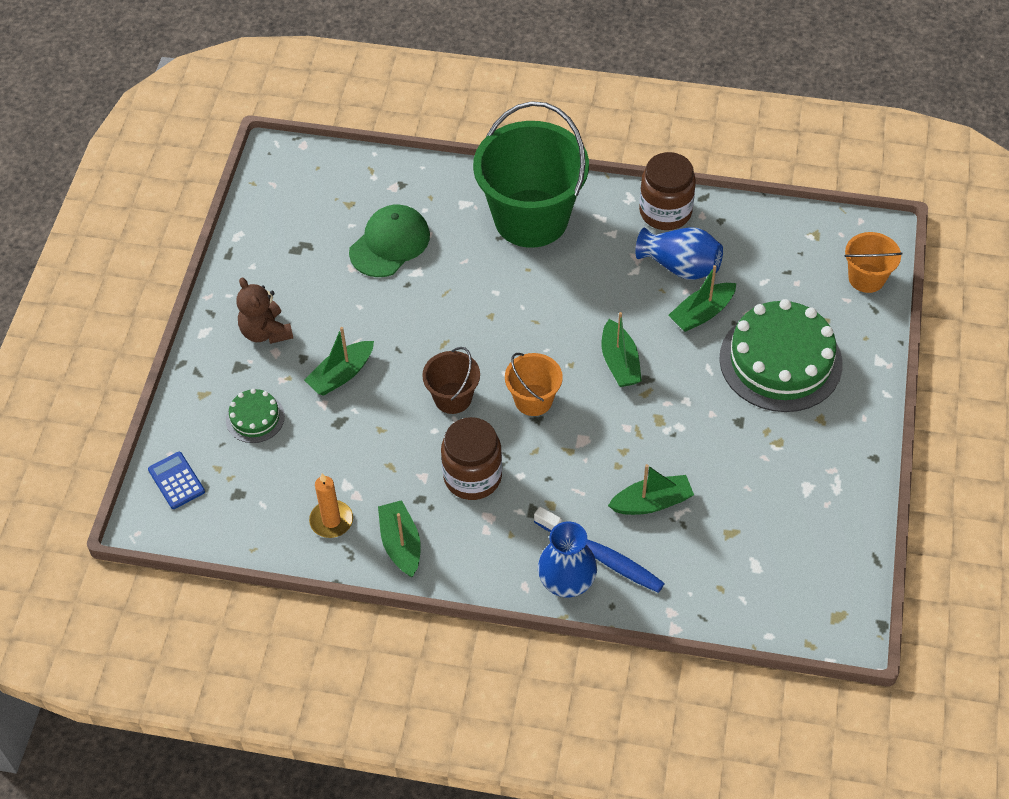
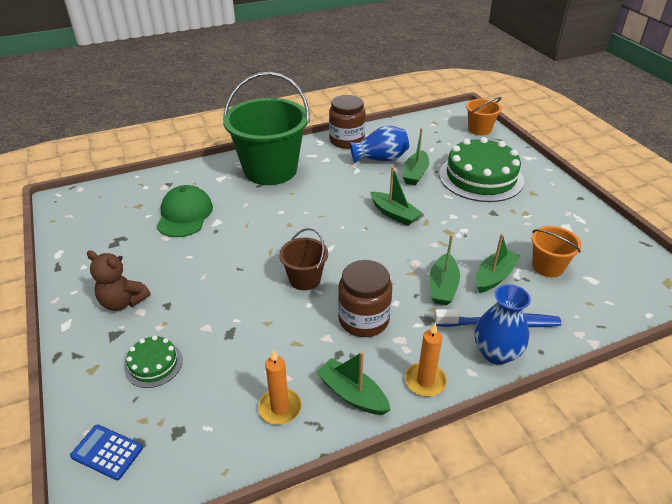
camera: 35 degrees left, 15 degrees down
green boat [304,327,374,396] -> green boat moved to [430,235,460,305]
orange bucket [505,353,563,416] -> orange bucket moved to [532,226,582,277]
none -> orange candle [405,323,447,396]

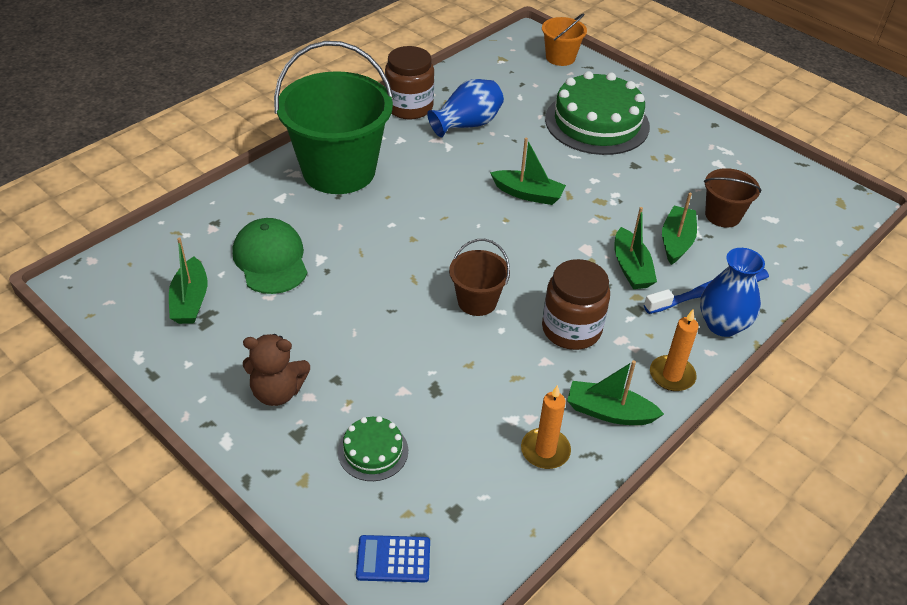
camera: 25 degrees left, 5 degrees up
green boat [403,128,429,186] -> green boat moved to [169,237,207,324]
orange bucket [532,226,582,277] -> brown bucket [704,168,761,228]

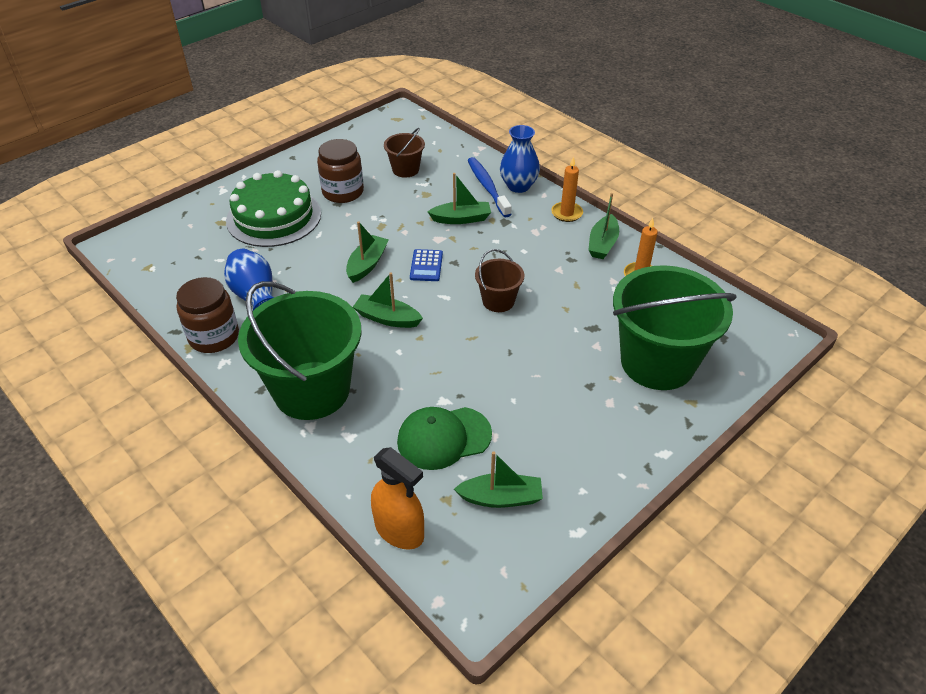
camera: 85 degrees left, 0 degrees up
brown teddy bear [243,334,310,406] -> none
green cake [338,416,408,481] -> green bucket [613,265,737,390]
blue calculator [356,535,430,583] -> blue calculator moved to [410,249,443,281]
orange bucket [542,13,587,66] -> none
brown jar [542,259,610,350] -> brown jar moved to [317,139,364,203]
green boat [662,192,697,265] -> green boat moved to [353,272,423,328]
none -> orange spray bottle [371,447,424,550]

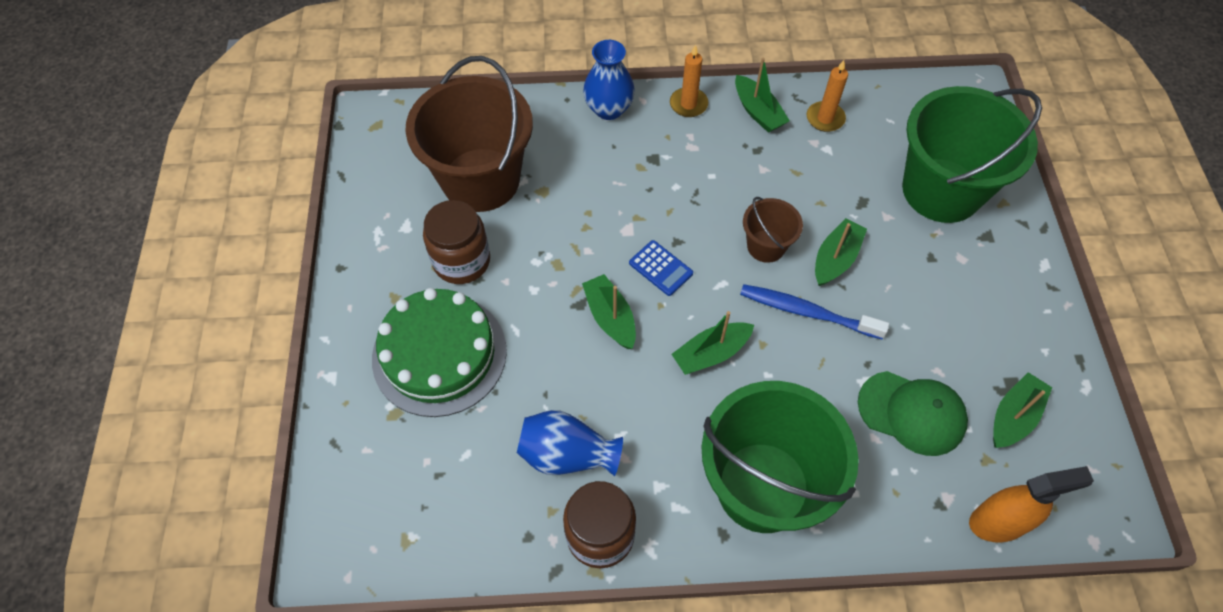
camera: 50 degrees left, 15 degrees up
brown bucket [384,128,425,178] -> brown bucket [405,56,533,212], size x2.11
green cap [397,407,492,470] -> green cap turned 90 degrees counterclockwise [858,371,968,456]
green boat [427,173,491,224] -> green boat moved to [815,218,867,286]
blue toothbrush [468,157,512,217] -> blue toothbrush moved to [740,284,889,340]

